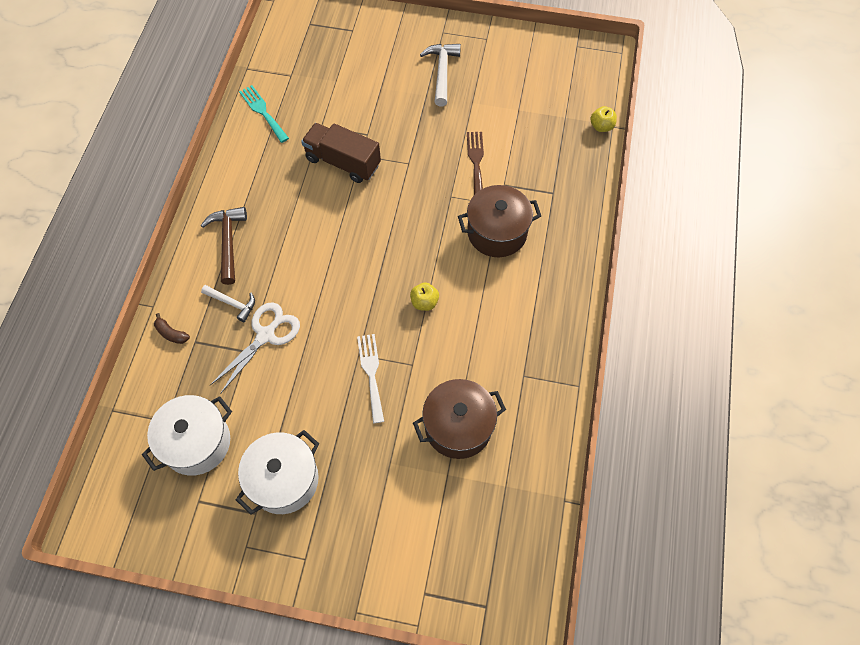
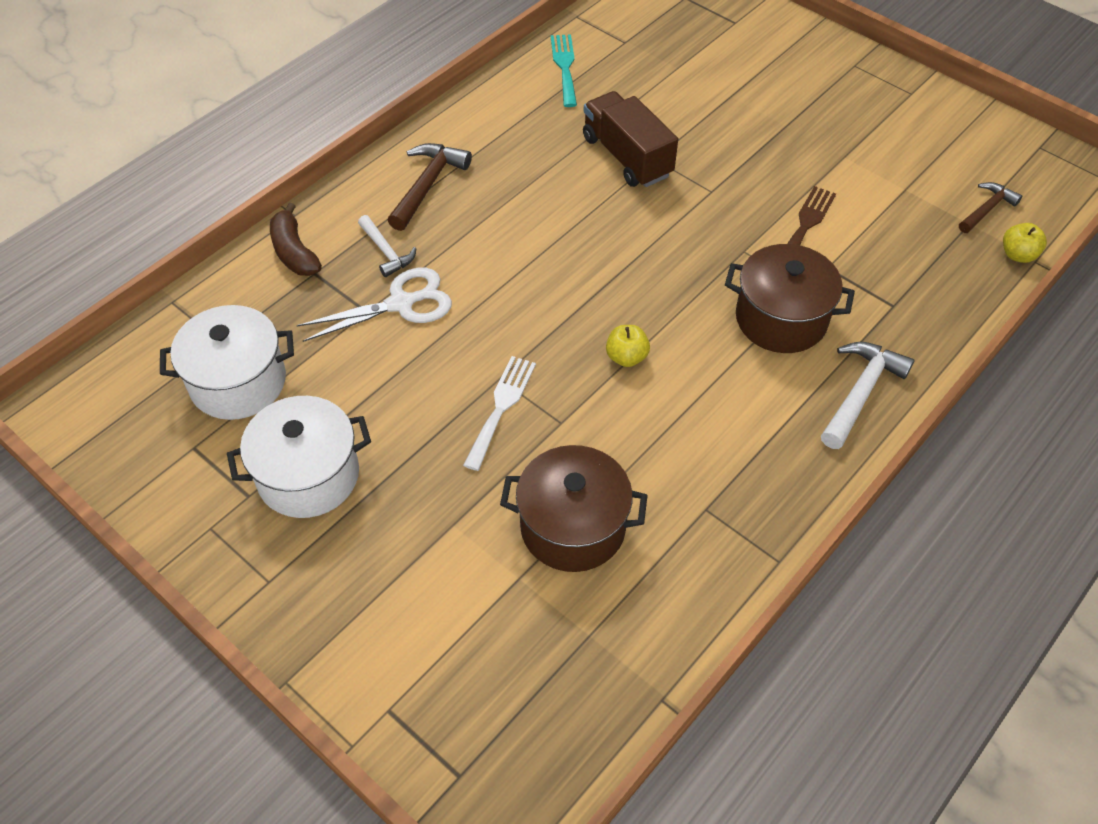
camera: 30 degrees right, 10 degrees down
brown banana [154,313,190,344] -> brown banana [270,203,322,276], size x1.58
white hammer [420,44,461,106] -> white hammer moved to [821,342,914,449]
none -> brown hammer [959,182,1022,233]

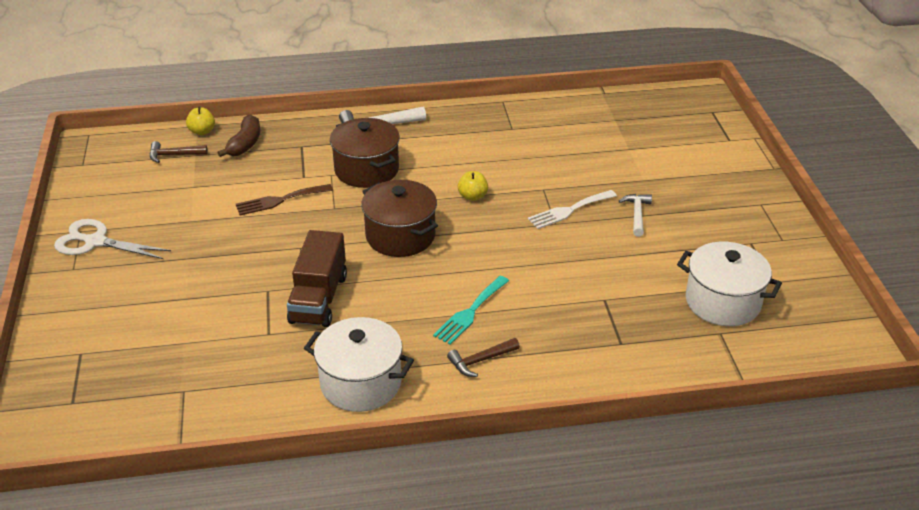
camera: 140 degrees left, 15 degrees down
white pot [227,396,371,518] -> white pot moved to [304,317,414,412]
brown banana [270,203,322,276] -> brown banana moved to [217,115,260,157]
white scissors [297,268,452,342] -> white scissors moved to [54,219,171,259]
white hammer [358,215,416,277] -> white hammer moved to [619,194,652,237]
brown hammer [387,143,472,231] -> brown hammer [447,338,520,377], size x0.65
brown pot [500,445,648,572] -> brown pot moved to [361,180,438,257]
turquoise fork [551,34,577,107] -> turquoise fork moved to [433,276,509,345]

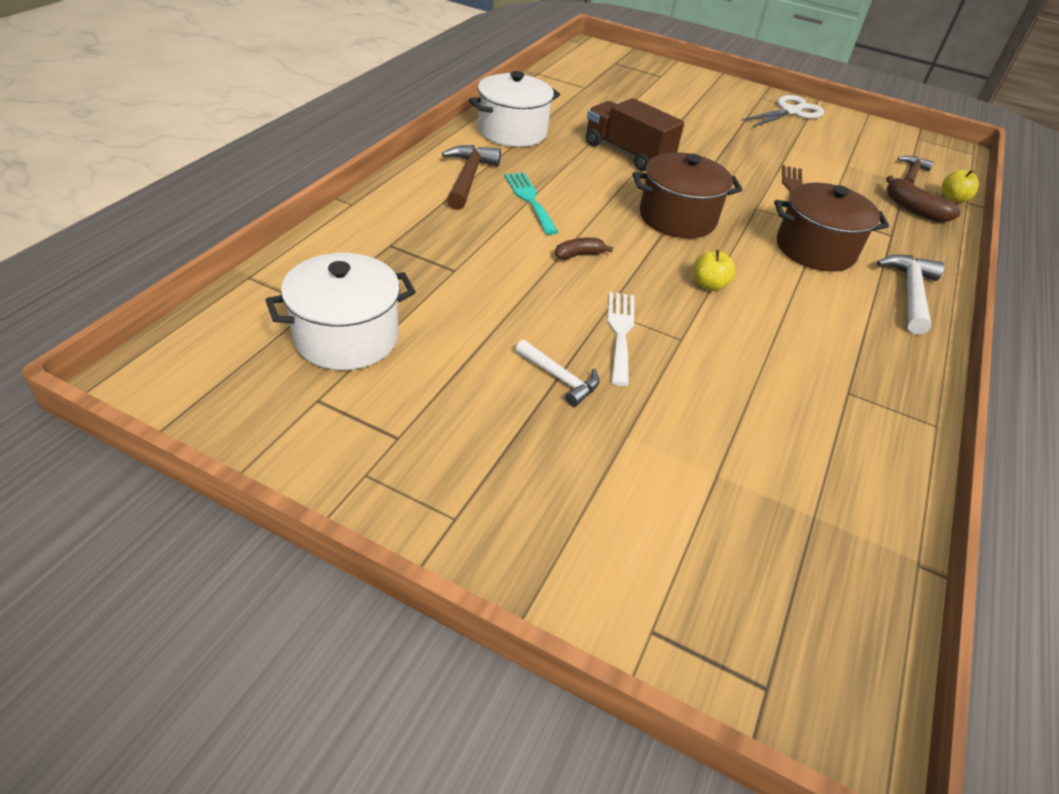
camera: 120 degrees right, 5 degrees up
brown hammer [447,338,520,377] -> brown hammer [442,145,501,210], size x1.54
none -> brown banana [555,237,613,260]

